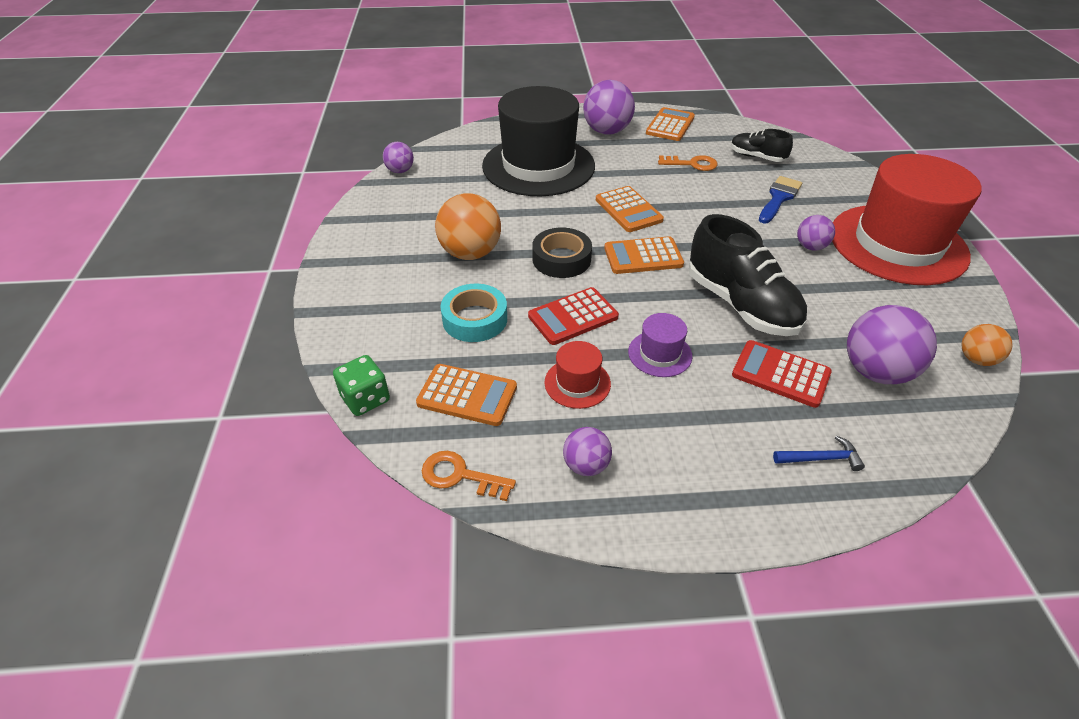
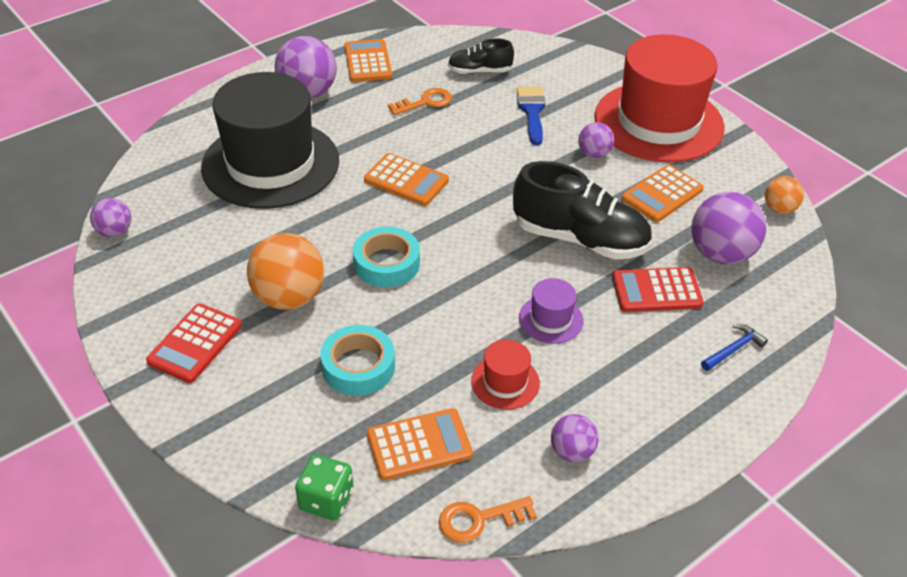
camera: 35 degrees left, 0 degrees up
red calculator [528,287,619,345] -> red calculator moved to [146,303,242,383]
black tape [532,228,592,278] -> turquoise tape [353,227,420,287]
orange calculator [604,236,684,274] -> orange calculator moved to [622,165,704,222]

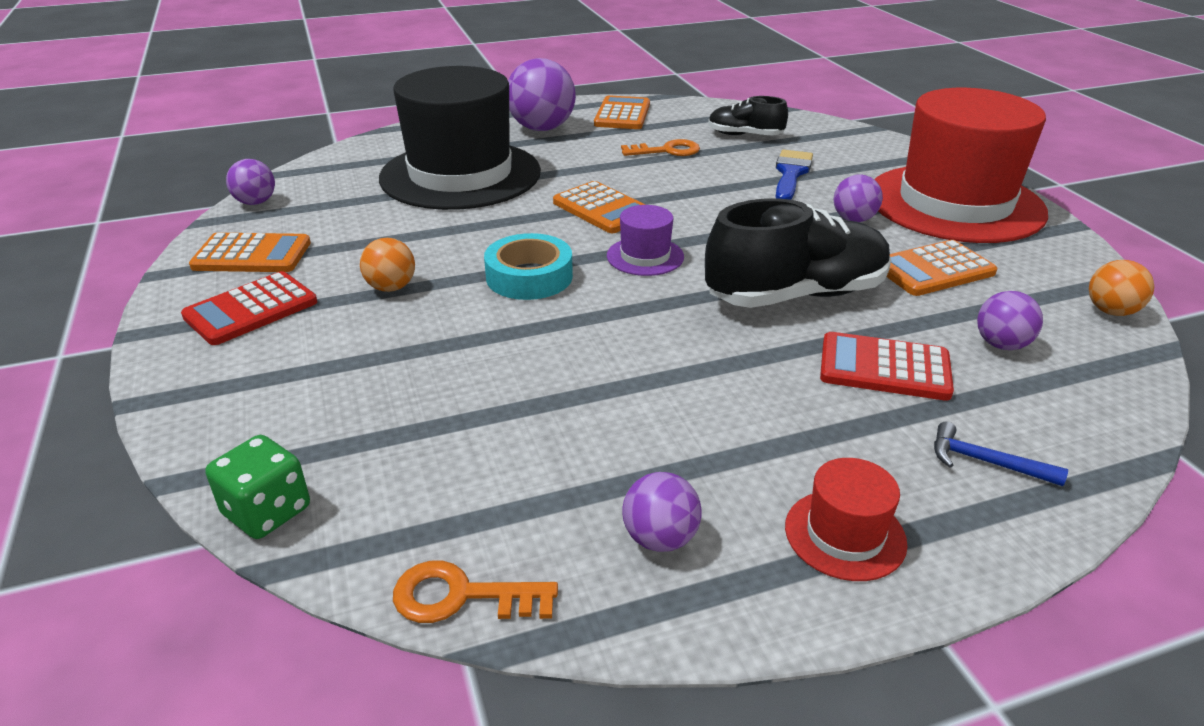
camera: 20 degrees right, 10 degrees down
orange ball [247,233,324,310] -> orange ball [360,238,415,292], size x0.55
turquoise tape [320,325,395,396] -> none
orange calculator [367,408,473,480] -> orange calculator moved to [189,233,311,272]
red hat [471,340,540,410] -> red hat moved to [785,458,908,581]
black shoe [513,161,652,260] -> black shoe turned 60 degrees counterclockwise [705,198,891,308]
purple hat [519,278,584,344] -> purple hat moved to [607,205,684,276]
purple ball [692,192,766,264] -> purple ball [977,291,1043,350], size x0.55
blue hammer [701,324,768,371] -> blue hammer turned 135 degrees counterclockwise [934,422,1068,486]

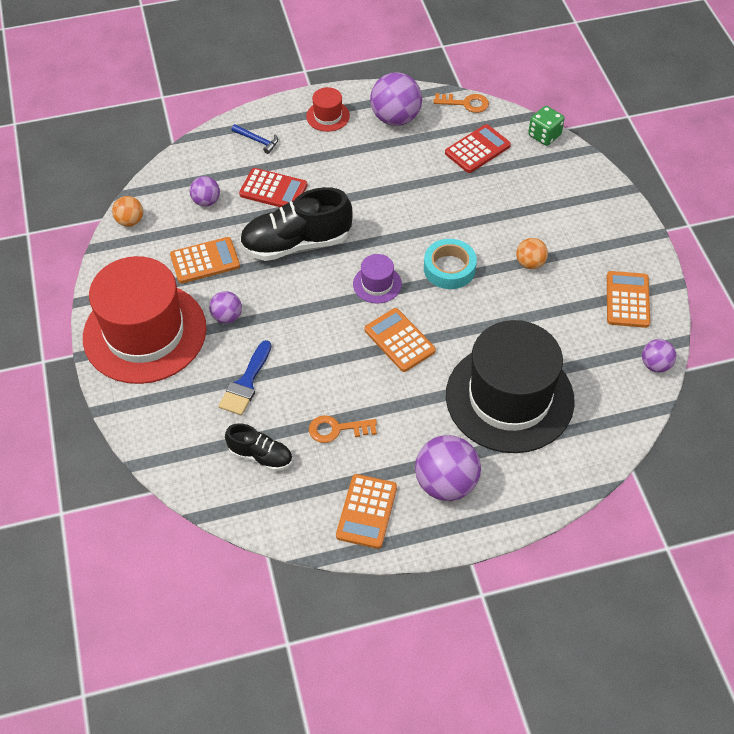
camera: 175 degrees left, 20 degrees up
red calculator [181,271,317,345] -> red calculator moved to [445,124,511,173]
orange calculator [189,233,311,272] -> orange calculator turned 90 degrees clockwise [607,271,650,328]
purple ball [622,472,702,552] -> purple ball [370,72,422,126], size x1.82

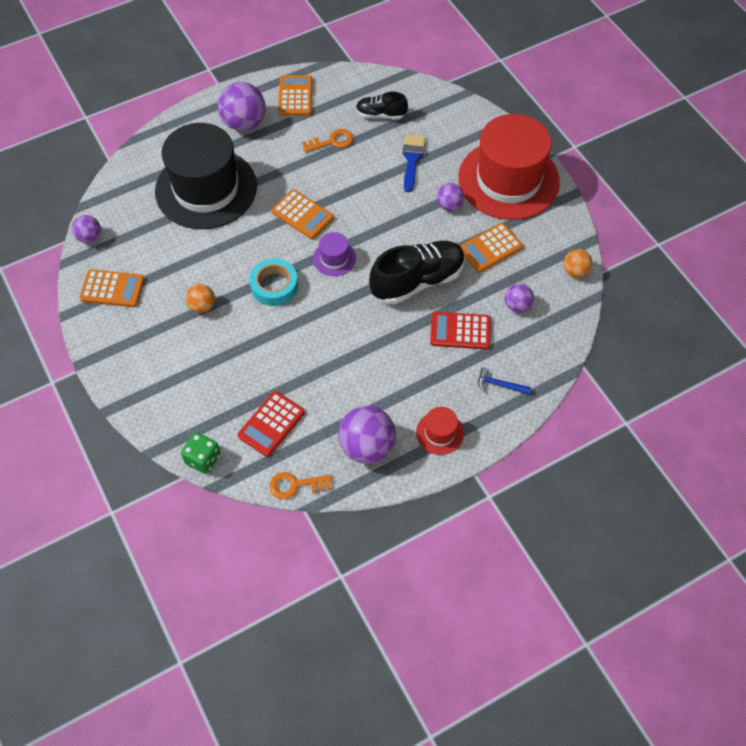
camera: 165 degrees right, 5 degrees up
orange calculator [607,271,650,328] -> orange calculator turned 75 degrees counterclockwise [80,269,145,307]

